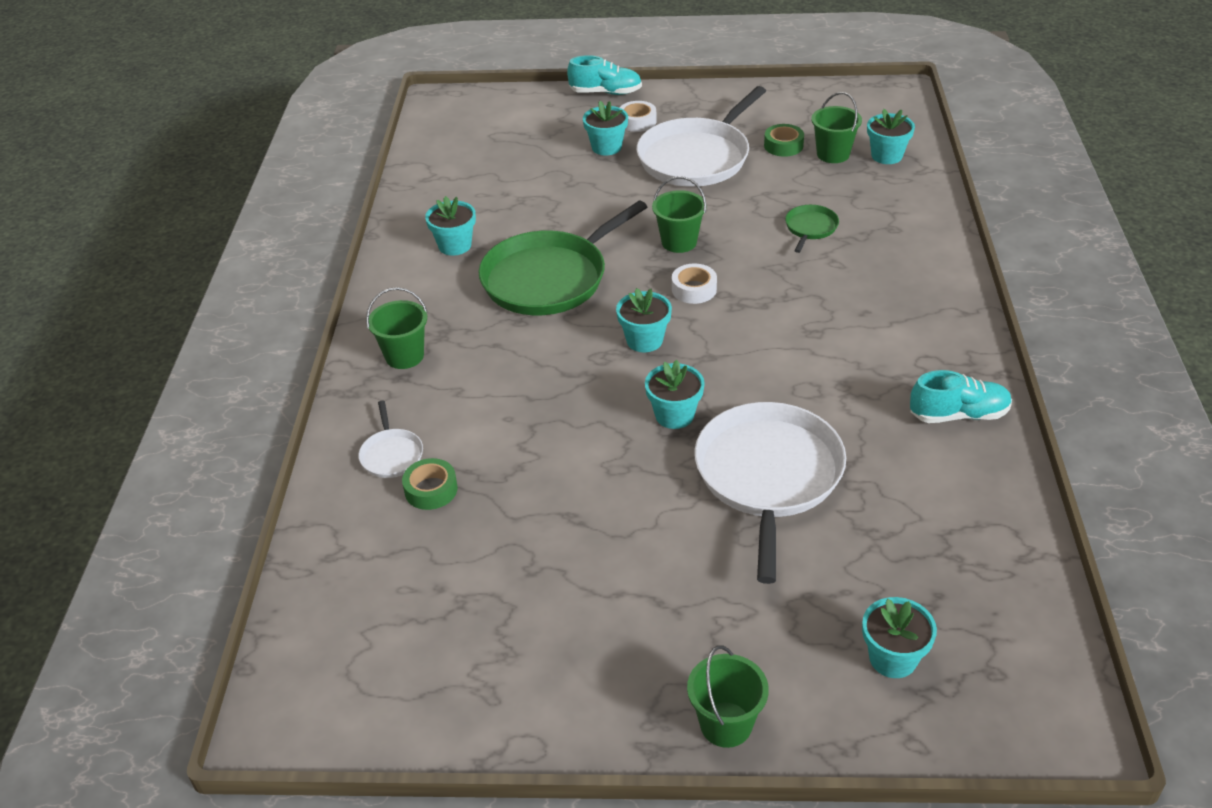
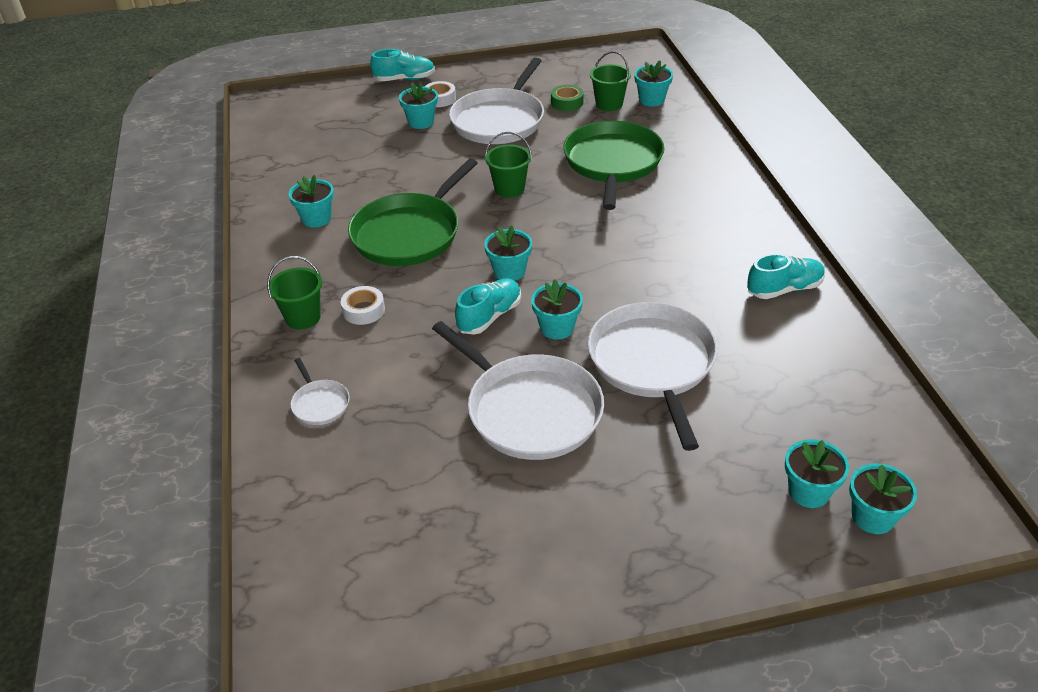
camera: 15 degrees left, 0 degrees up
green tape [402,458,458,510] -> none
white tape [672,264,717,304] -> white tape moved to [341,286,385,325]
green bucket [687,645,769,748] -> none
green pan [785,205,839,253] -> green pan [563,121,665,210], size x2.26
none -> white pan [432,321,604,460]
none -> turquoise shoe [455,278,521,335]
none -> turquoise flower pot [849,463,917,534]

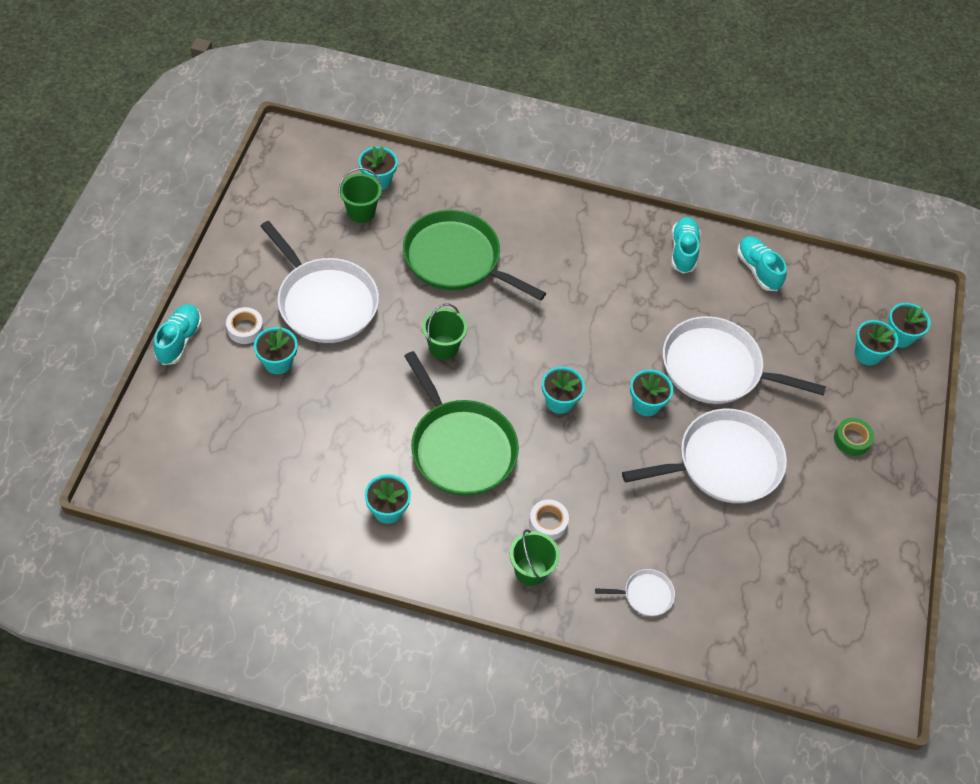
camera: 70 degrees left, 15 degrees up
turquoise shoe [455,278,521,335] -> turquoise shoe moved to [737,236,787,291]
green tape [551,85,584,111] -> green tape moved to [834,418,874,456]

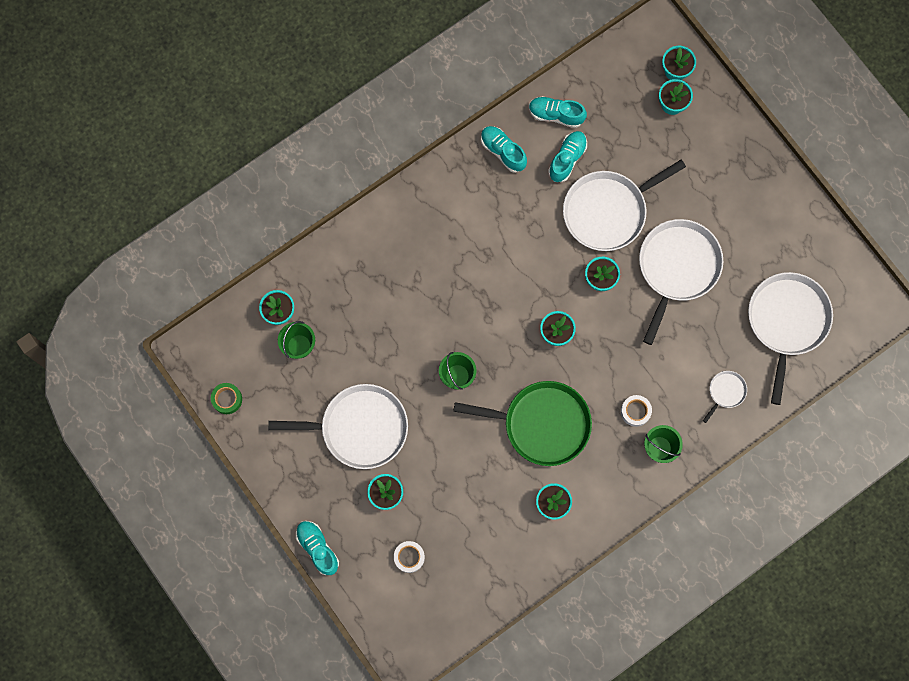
camera: 45 degrees left, 20 degrees up
white tape [226,307,264,344] -> white tape moved to [394,541,425,573]
green pan [403,210,546,301] -> none
green tape [834,418,874,456] -> green tape moved to [211,383,242,414]
none -> turquoise shoe [548,131,587,182]
none -> white pan [748,272,833,405]

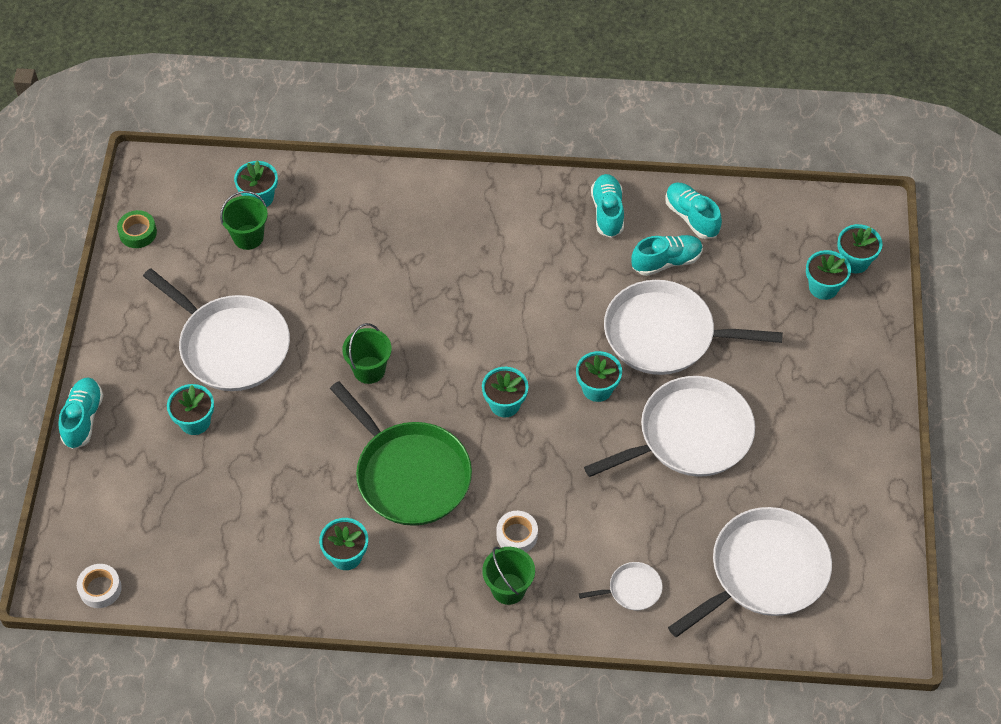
camera: 40 degrees right, 20 degrees down
white tape [394,541,425,573] -> white tape moved to [77,564,122,608]

